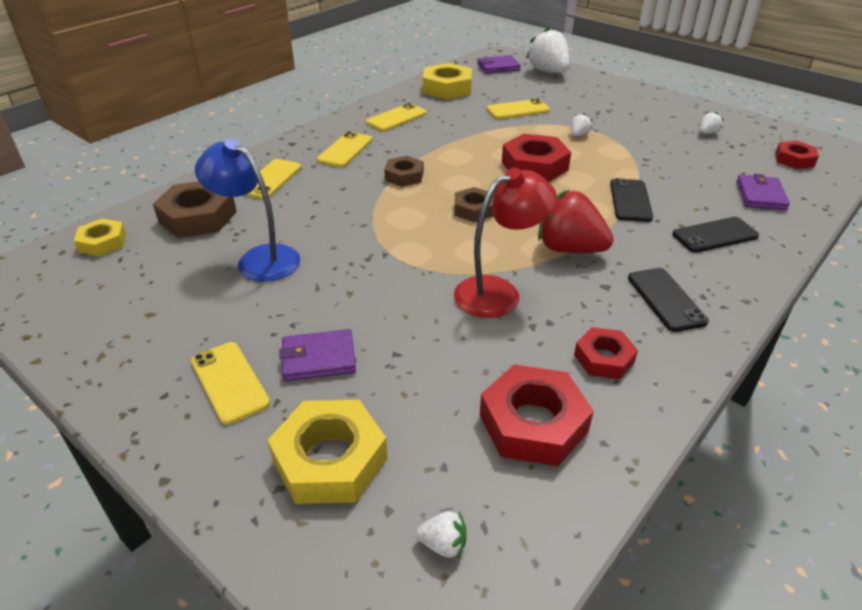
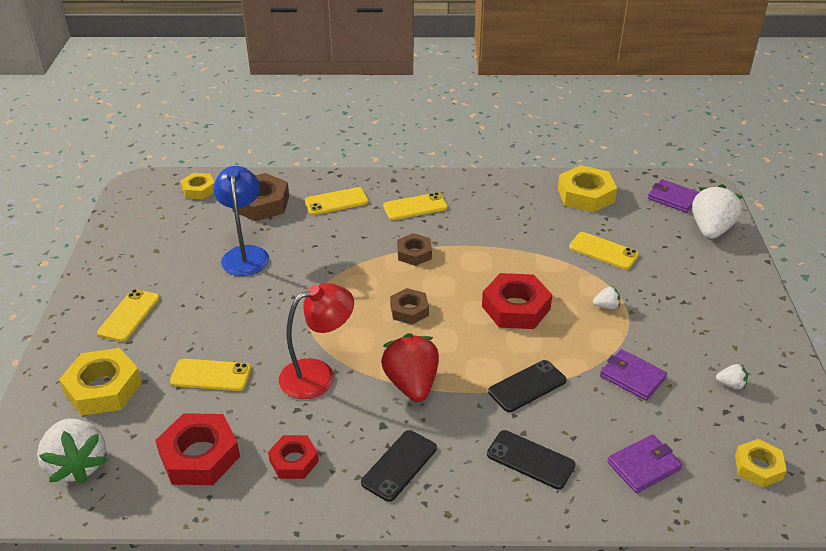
camera: 50 degrees right, 0 degrees up
purple wallet [279,329,356,381] -> purple wallet moved to [600,349,667,401]
yellow phone [366,103,427,131] -> yellow phone moved to [170,359,251,391]
white strawberry [416,511,467,559] -> white strawberry [37,419,107,484], size x2.28
red lamp [454,168,557,318] -> red lamp turned 45 degrees counterclockwise [279,283,354,399]
red nut [775,141,819,169] -> yellow nut [735,439,787,488]

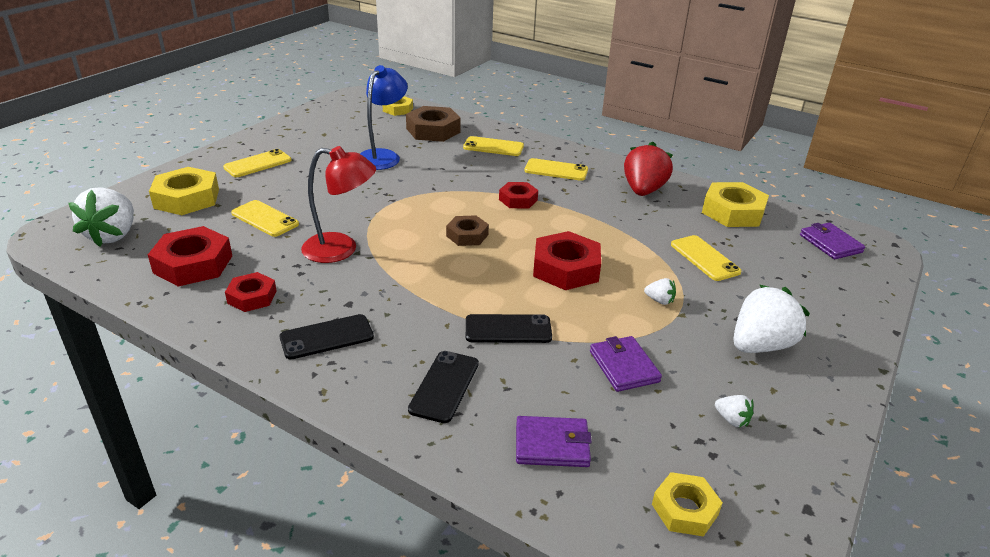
camera: 30 degrees right, 5 degrees down
red strawberry [381,333,439,402] -> red strawberry moved to [624,142,673,196]
brown nut [397,233,432,266] -> red nut [499,182,538,209]
black phone [487,430,575,489] -> black phone turned 45 degrees clockwise [408,351,479,423]
white strawberry [692,184,742,239] -> white strawberry moved to [734,285,810,353]

